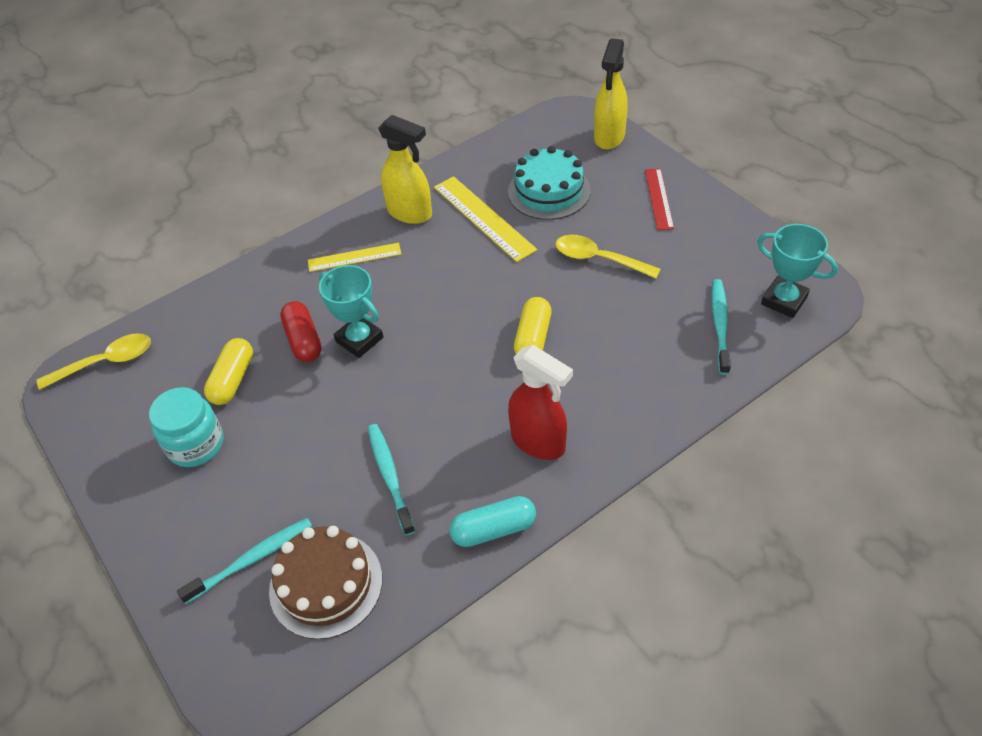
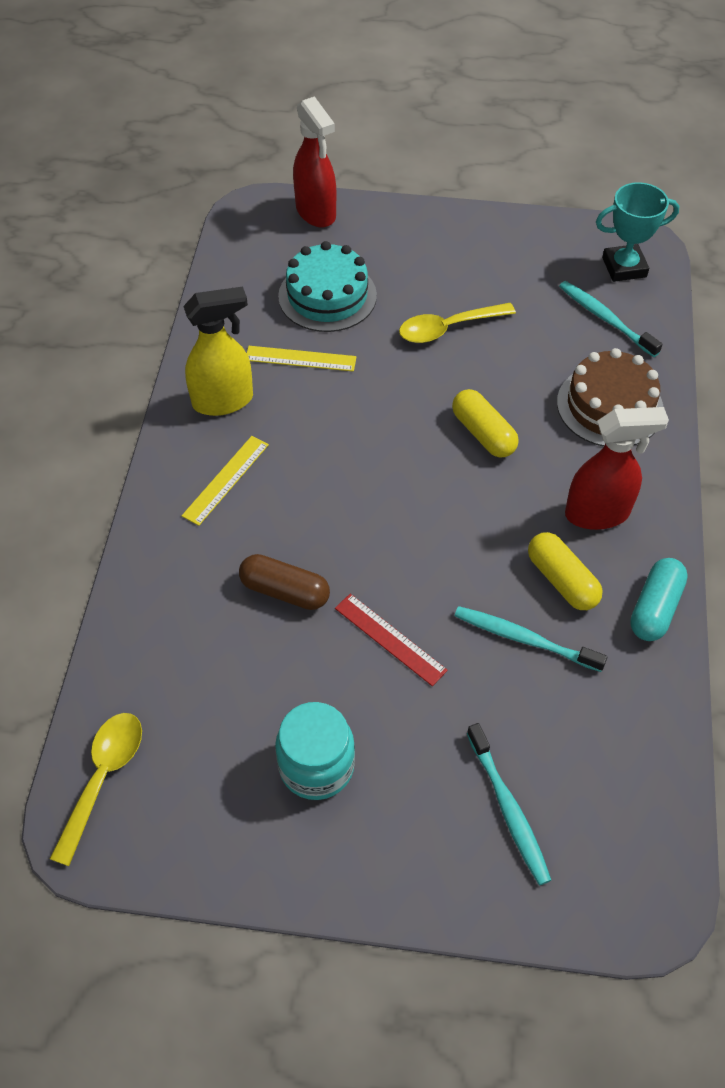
camera: 50 degrees left, 5 degrees up
turquoise toothbrush [177,518,312,604] -> turquoise toothbrush turned 150 degrees clockwise [467,723,551,885]
yellow capsule [204,338,253,405] -> yellow capsule moved to [528,532,603,610]
brown cake [269,526,382,639] -> brown cake moved to [557,348,663,447]
red capsule [280,301,321,362] -> brown capsule [239,554,330,610]
turquoise trophy [319,265,383,358] -> none
yellow ruler [434,176,537,262] -> yellow ruler [247,346,356,372], size x0.64
yellow spray bottle [594,38,628,150] -> red spray bottle [293,96,336,227]
red ruler [645,168,674,230] -> red ruler moved to [335,594,448,686]

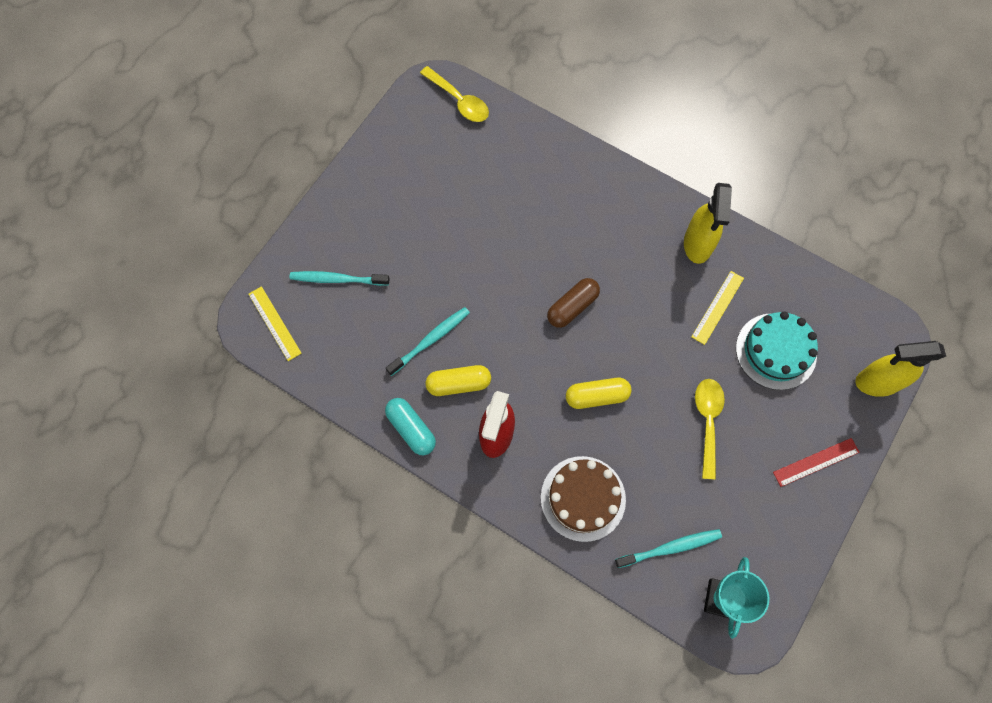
camera: 115 degrees right, 15 degrees up
yellow ruler [182,436,269,526] -> yellow ruler moved to [248,286,302,361]
brown capsule [239,554,330,610] -> brown capsule moved to [547,278,600,328]
turquoise jar [275,702,355,800] -> none
red spray bottle [293,96,336,227] -> yellow spray bottle [855,341,946,397]
red ruler [335,594,448,686] -> red ruler moved to [773,438,860,487]

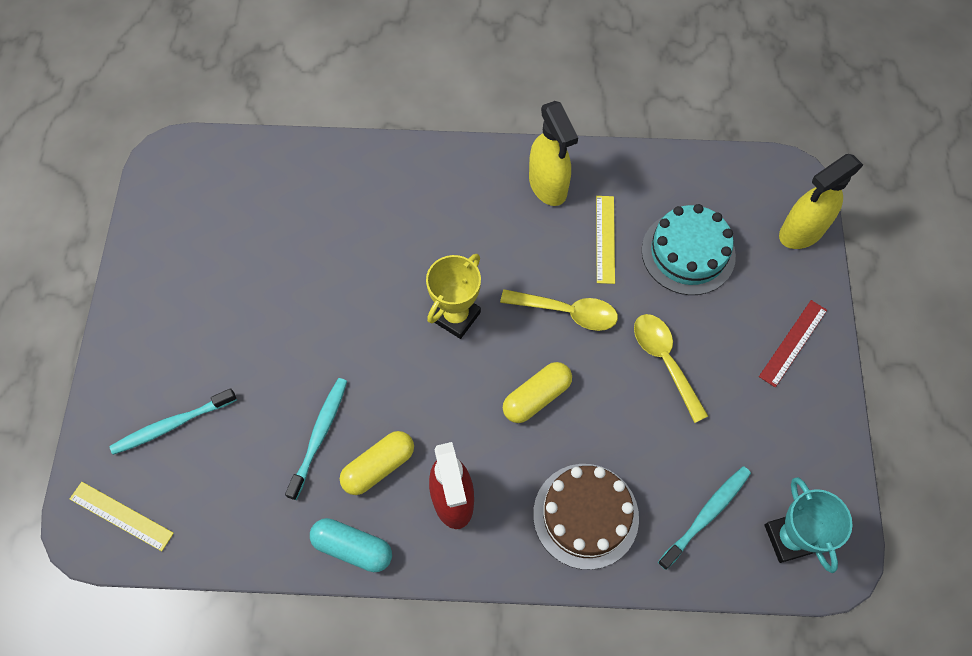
camera: 30 degrees left, 5 degrees down
yellow spoon [420,66,489,122] -> yellow spoon moved to [500,289,618,331]
brown capsule [547,278,600,328] -> yellow trophy [426,254,481,339]

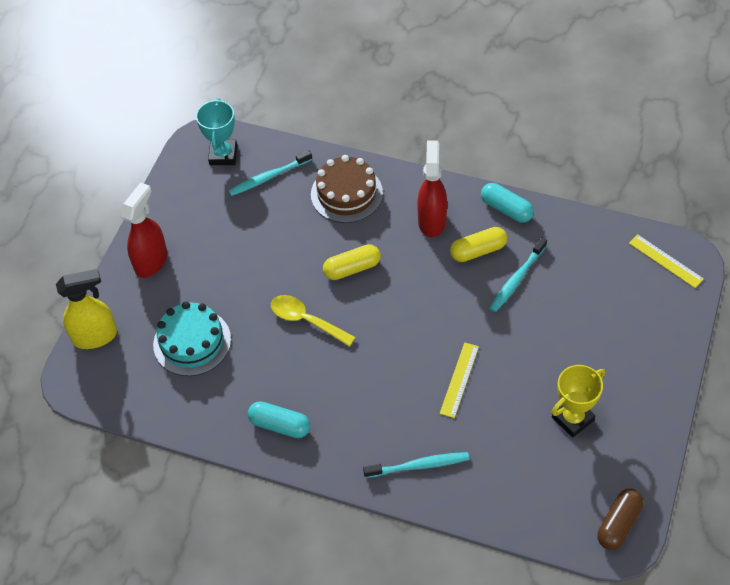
camera: 160 degrees left, 10 degrees down
turquoise toothbrush [110,388,237,455] -> turquoise toothbrush moved to [363,452,469,478]
yellow trophy [426,254,481,339] -> yellow trophy moved to [552,365,605,438]
yellow spray bottle [529,101,578,206] -> turquoise capsule [248,401,310,438]
yellow ruler [596,196,615,284] -> yellow ruler moved to [440,342,479,418]
yellow spoon [634,314,708,423] -> none
red ruler [759,300,827,387] -> red spray bottle [120,182,167,278]
none -> brown capsule [597,488,644,550]

